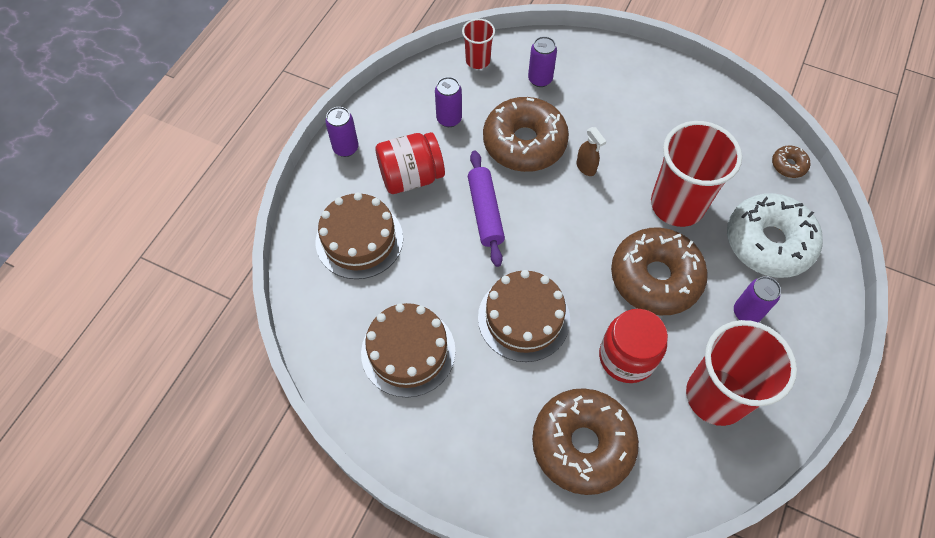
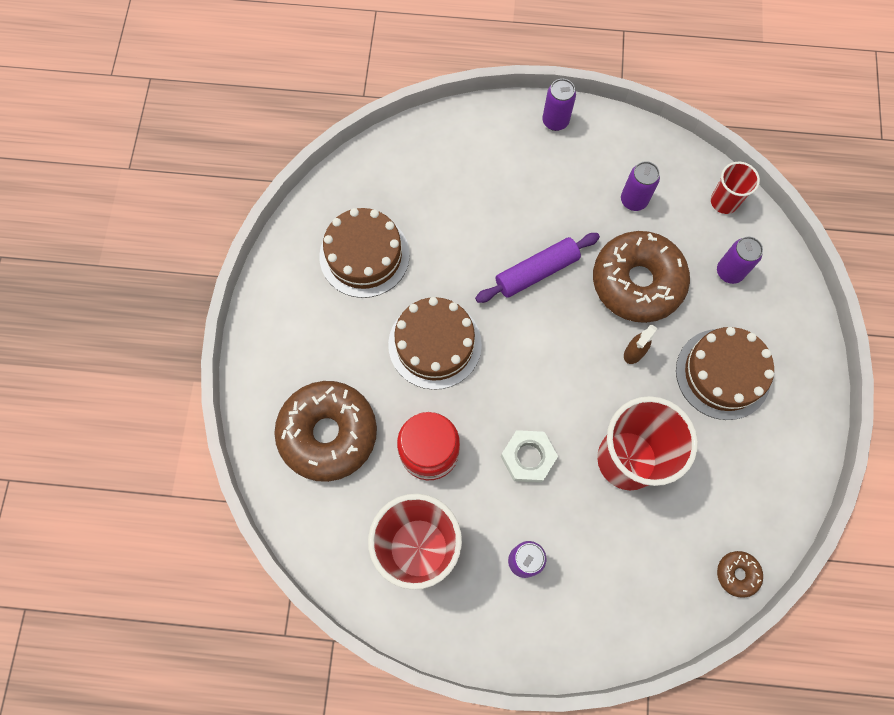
camera: 70 degrees right, 10 degrees up
brown cake [316,193,403,279] -> brown cake moved to [676,327,774,420]
red jar [376,132,445,194] -> none
brown donut [611,228,708,315] -> white nut [501,430,558,483]
white donut [727,193,823,278] -> none

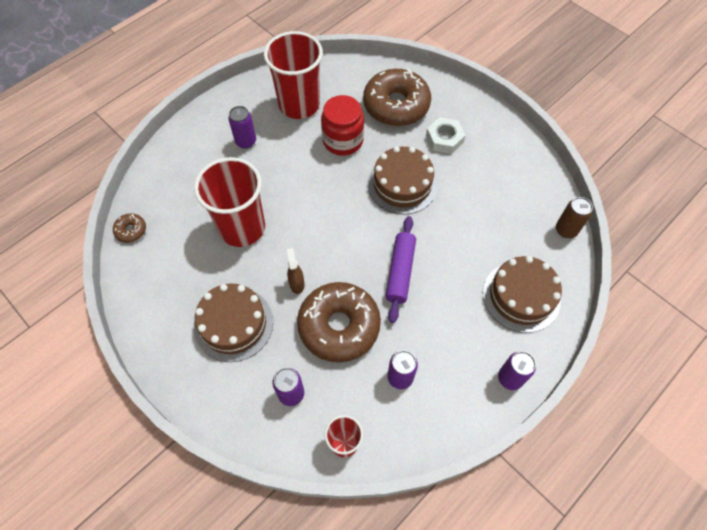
camera: 130 degrees right, 10 degrees down
brown cake [319,208,410,298] -> brown cake moved to [483,256,562,333]
white nut [501,430,558,483] -> white nut moved to [426,117,466,154]
none -> brown can [556,197,593,238]

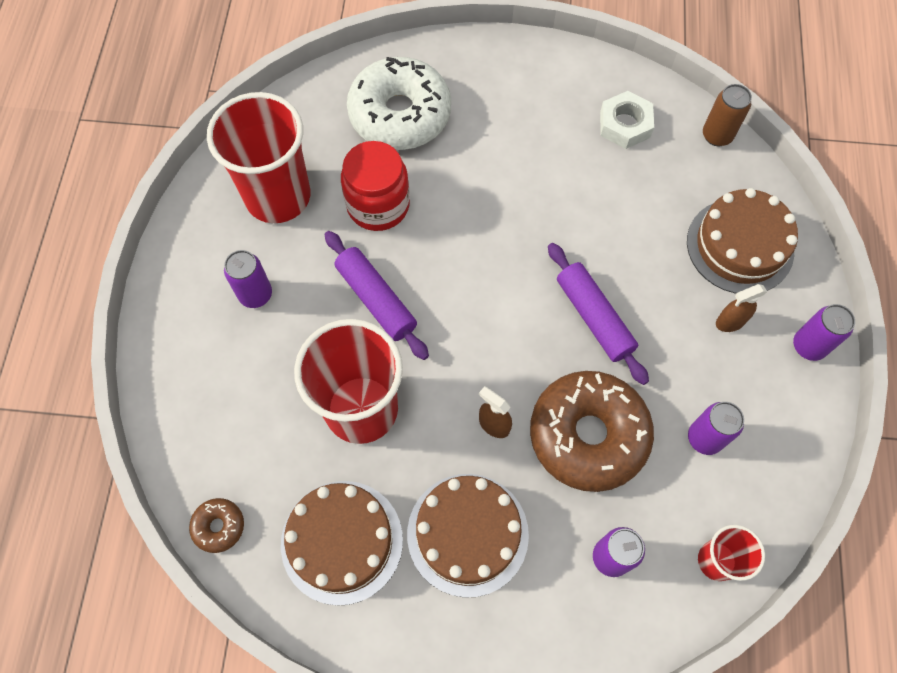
camera: 40 degrees left, 5 degrees up
brown donut [363,69,431,126] -> white donut [347,57,451,150]
brown cake [368,146,437,214] -> brown cake moved to [281,481,403,606]
white nut [426,117,466,154] -> white nut moved to [600,91,654,149]
none -> purple rolling pin [325,231,429,360]
none -> brown spray bottle [716,284,767,332]

